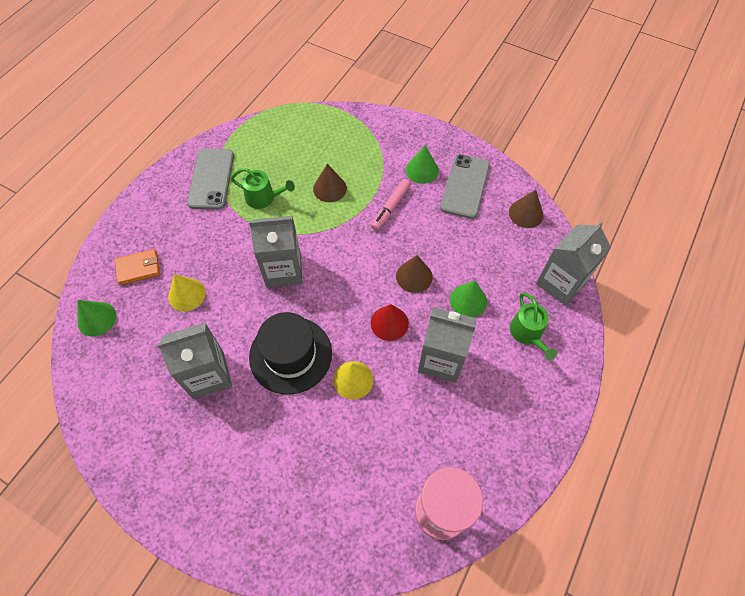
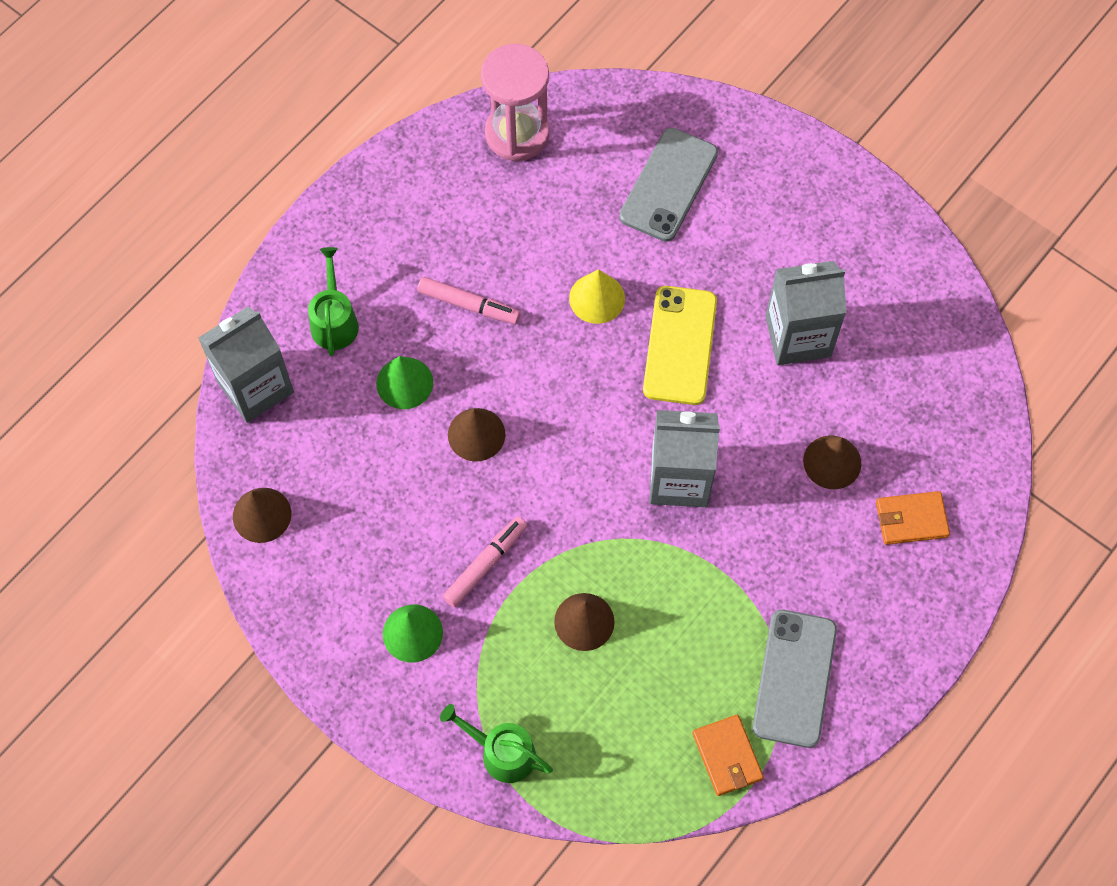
camera: 170 degrees left, 5 degrees up
green cone [77,300,116,337] -> none
yellow cone [168,274,206,312] -> brown cone [803,435,861,489]
green watering can [231,168,295,209] -> green watering can moved to [440,704,553,783]
black hat [249,312,332,395] -> yellow phone [643,286,717,405]
red cone [371,304,409,341] -> none
grey carton [418,307,476,383] -> pink marker [417,277,520,324]
grey phone [440,154,490,219] -> grey phone moved to [619,128,718,242]
none -> orange wallet [692,715,764,796]

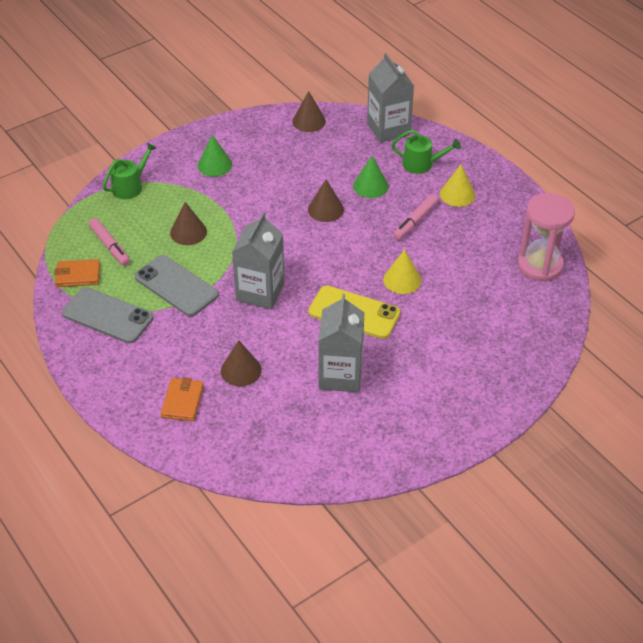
camera: 105 degrees right, 20 degrees down
pink marker [442,516,527,608] -> pink marker moved to [89,218,130,266]
grey phone [619,128,718,242] -> grey phone moved to [135,255,219,316]
none -> yellow cone [440,164,476,207]

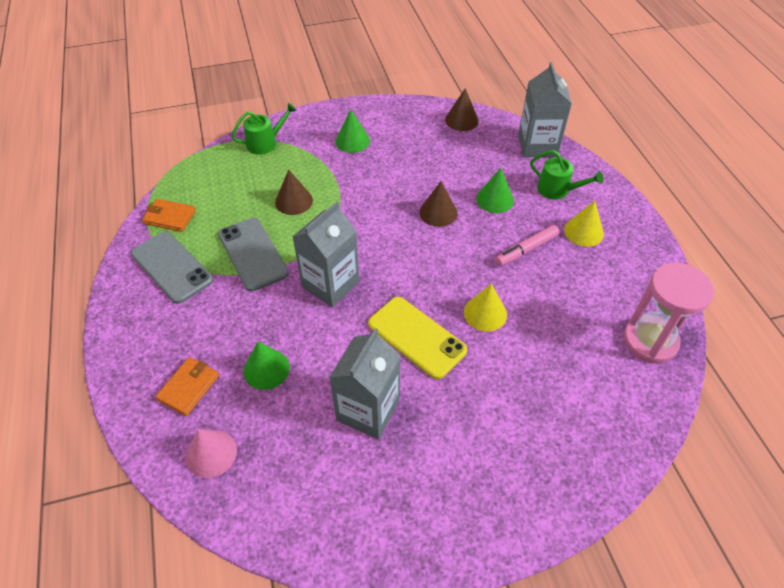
camera: 20 degrees right, 5 degrees up
pink marker [89,218,130,266] -> none
brown cone [221,340,262,386] -> green cone [243,341,290,390]
none -> pink cone [186,429,237,478]

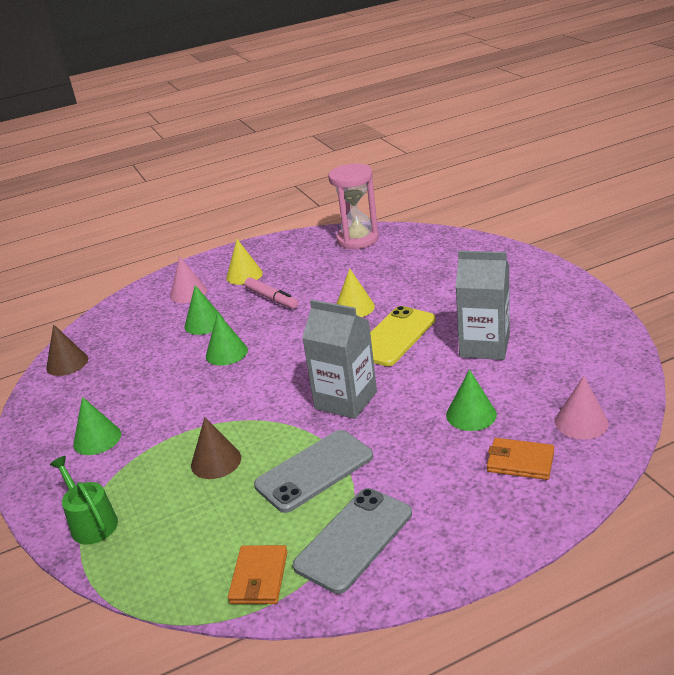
camera: 95 degrees left, 20 degrees down
brown cone [419,181,458,227] -> green cone [206,313,248,365]
grey carton [518,62,572,157] -> none
green watering can [530,150,604,199] -> pink cone [170,256,207,303]

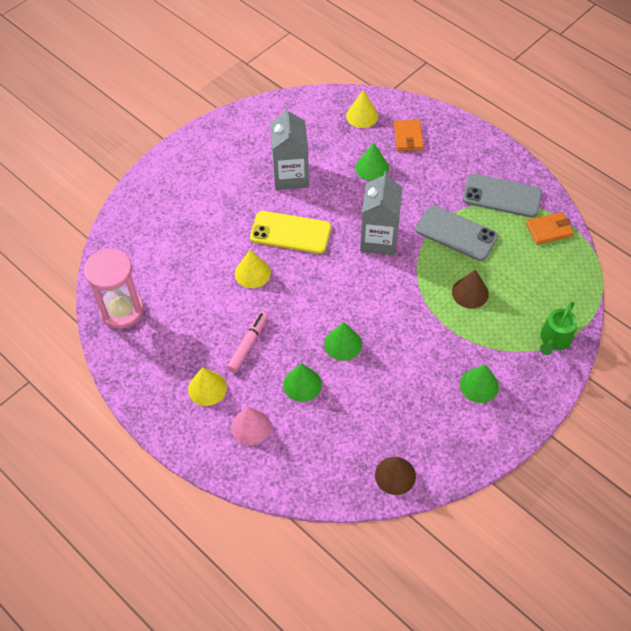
camera: 115 degrees left, 25 degrees up
pink cone [555,376,609,440] -> yellow cone [346,90,378,128]

